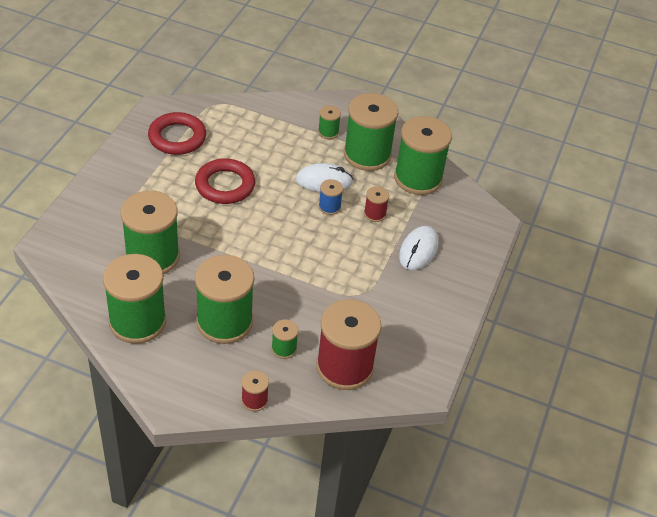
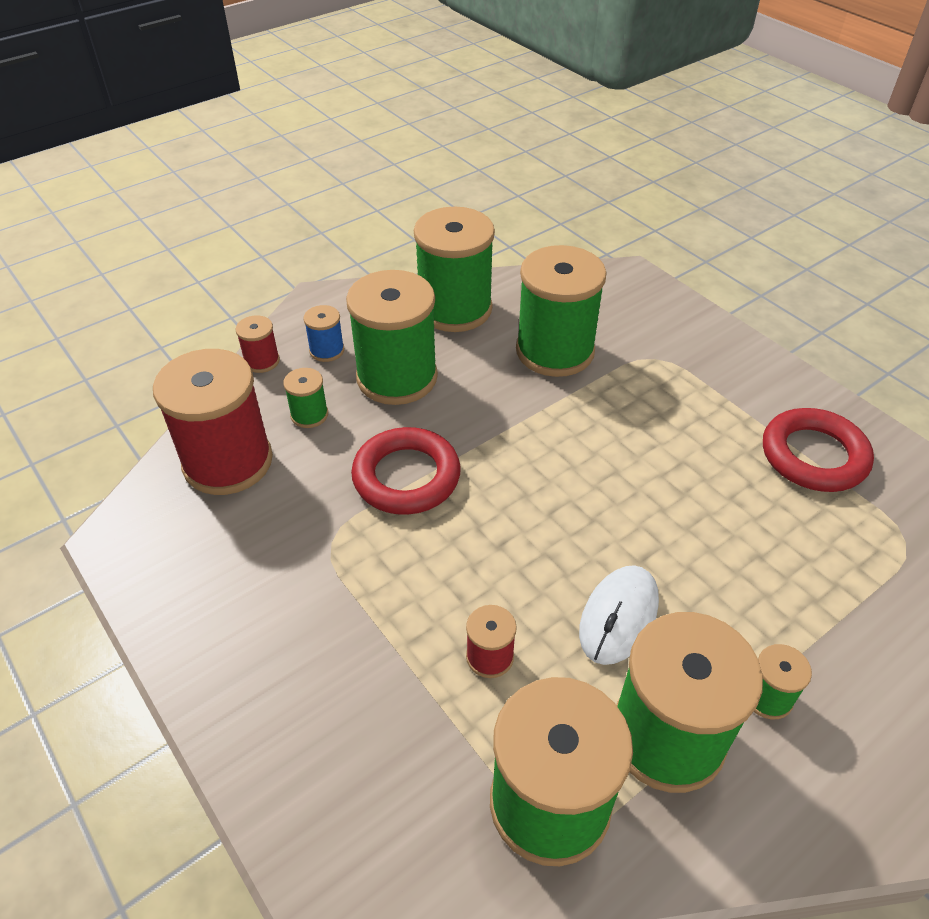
camera: 125 degrees right, 0 degrees up
red ring [195,158,255,204] -> red ring moved to [351,427,461,515]
blue spool [319,179,343,215] -> blue spool moved to [303,305,344,362]
white mouse [399,226,439,270] -> none

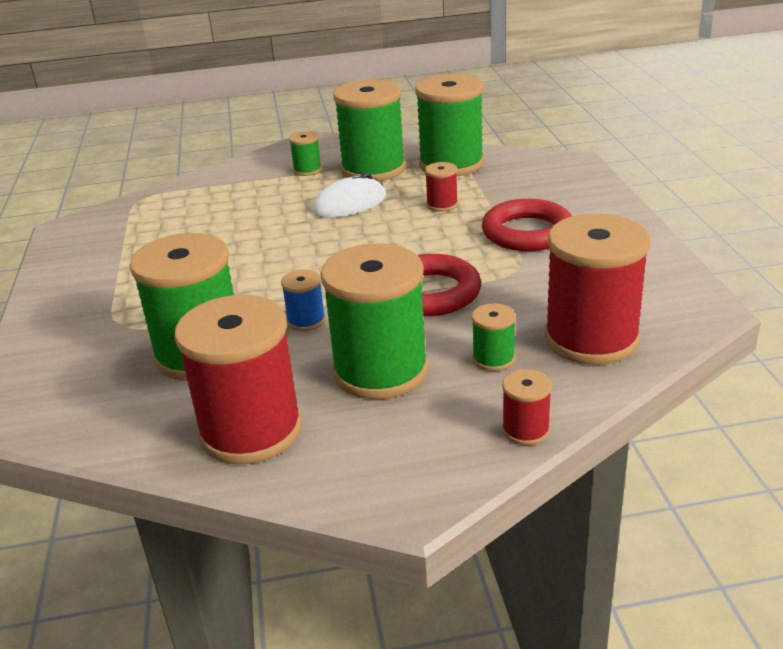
camera: 150 degrees left, 15 degrees down
blue spool [303,305,344,362] -> blue spool moved to [281,270,326,331]
green spool [414,206,495,332] -> red spool [175,295,302,464]
red ring [763,408,874,492] -> red ring moved to [482,199,572,251]

